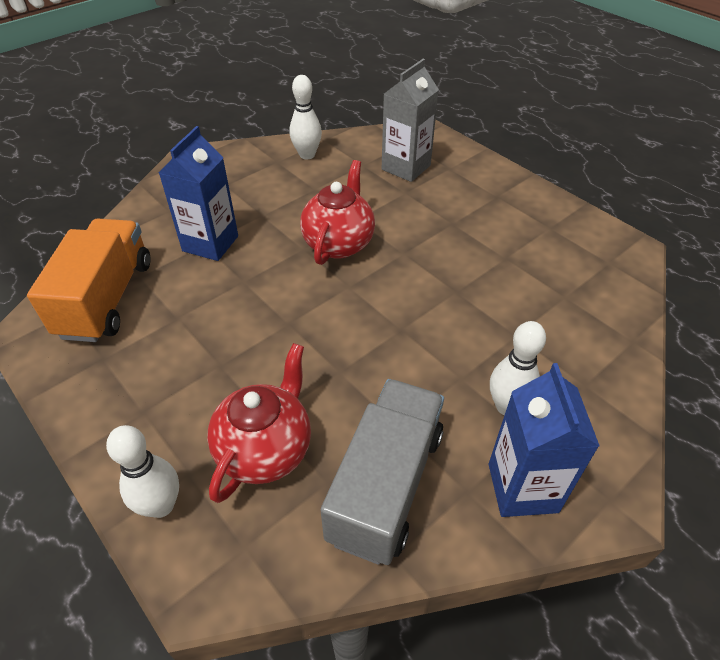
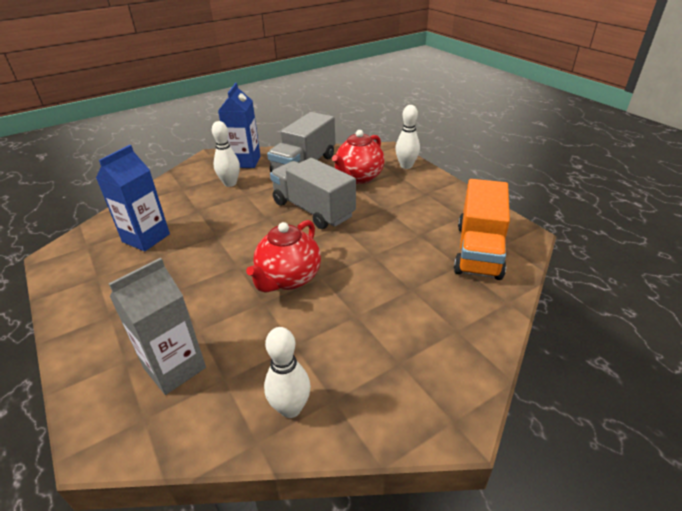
camera: 170 degrees left, 10 degrees down
blue carton [159,126,238,261] -> blue carton moved to [96,145,170,252]
none -> grey truck [270,158,356,229]

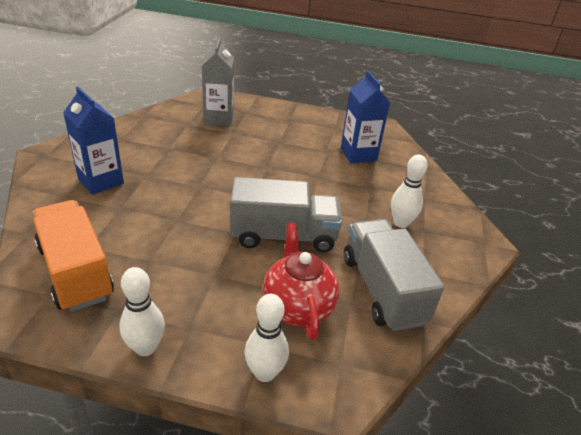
camera: 130 degrees right, 0 degrees up
blue carton [218,83,261,168] -> blue carton moved to [63,86,124,195]
red teapot [246,220,321,293] -> none
white bowling pin [264,327,311,418] -> white bowling pin moved to [120,267,165,356]

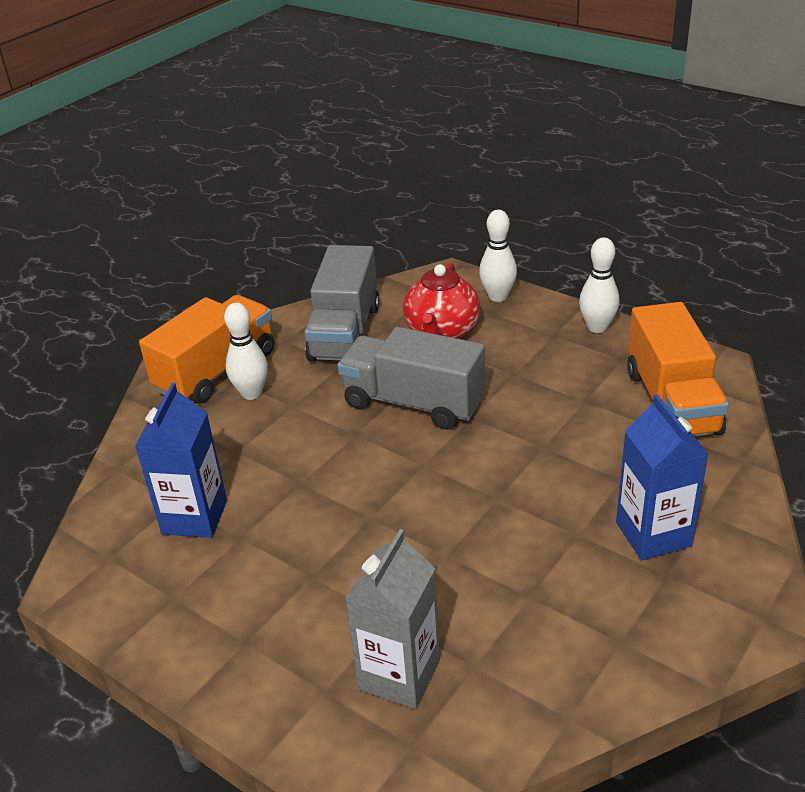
camera: 150 degrees left, 0 degrees up
none -> orange truck [139,295,274,404]

